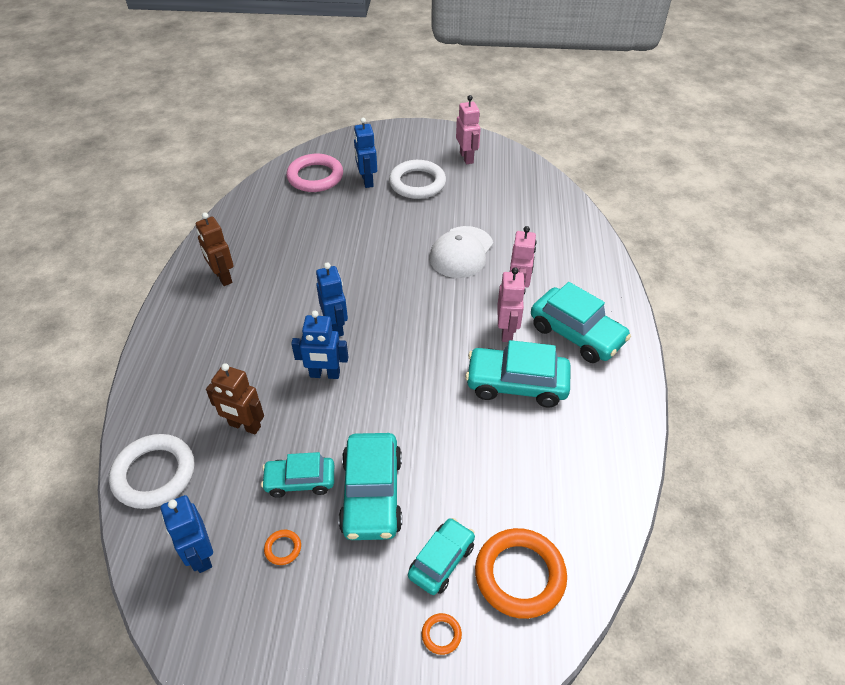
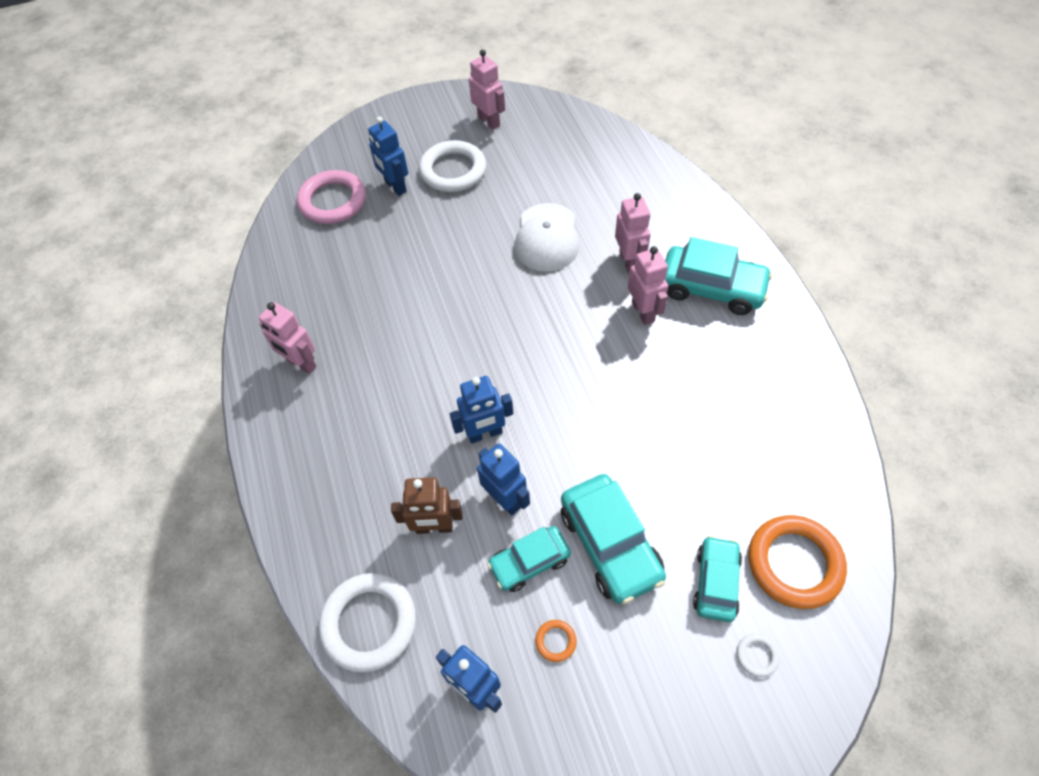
camera: 20 degrees left, 10 degrees up
brown robot [196,212,234,286] -> pink robot [259,302,317,374]
blue robot [316,263,348,336] -> blue robot moved to [477,444,530,515]
orange ring [422,613,462,655] -> white ring [737,634,780,677]
turquoise car [465,340,571,407] -> none

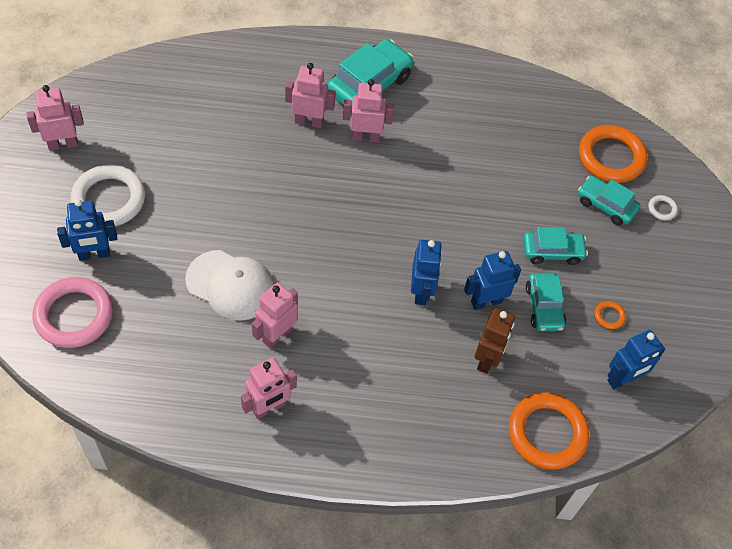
camera: 75 degrees left, 0 degrees up
white ring [319,573,416,673] -> orange ring [509,392,589,470]
white cap [515,203,579,272] -> white cap moved to [185,250,274,321]
turquoise car [561,474,666,604] -> turquoise car [523,227,588,265], size x0.63
none -> pink robot [252,282,298,349]

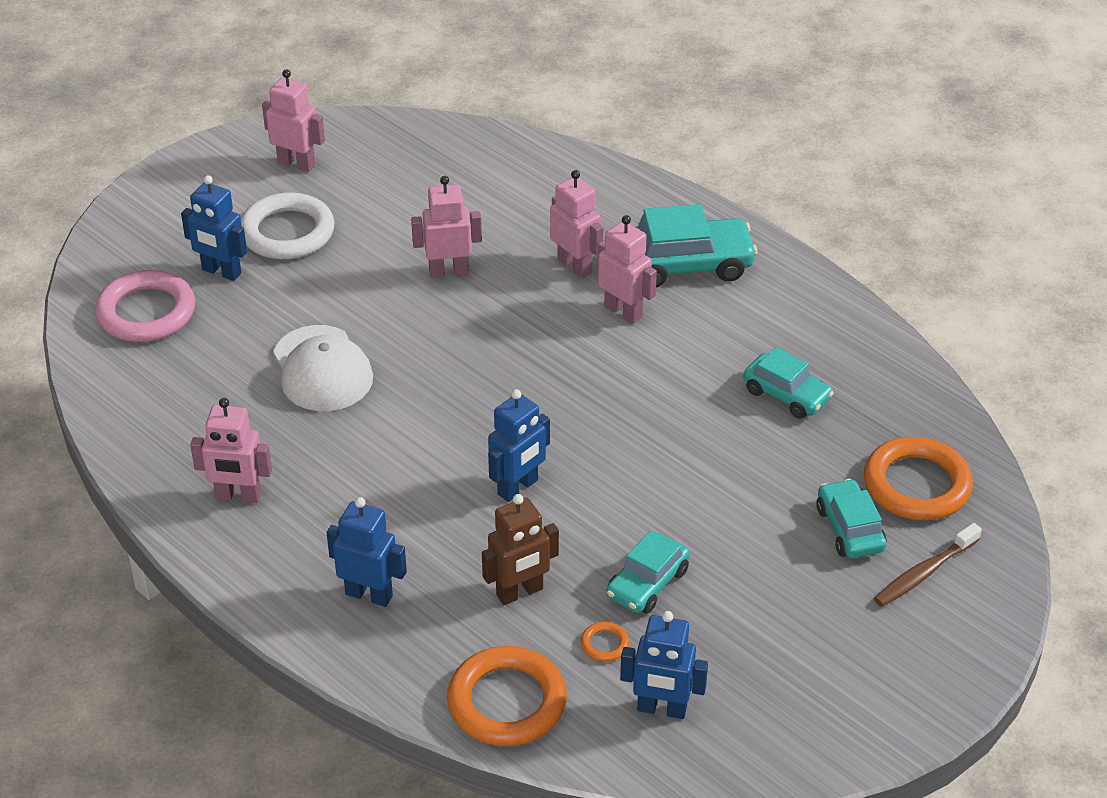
camera: 45 degrees right, 15 degrees down
pink robot [252,282,298,349] -> pink robot moved to [411,176,482,278]
blue robot [464,251,521,310] -> blue robot moved to [327,497,407,607]
turquoise car [523,227,588,265] -> turquoise car moved to [743,347,834,419]
orange ring [594,301,626,329] -> orange ring moved to [581,622,629,662]
white ring [648,195,678,220] -> brown toothbrush [874,523,982,607]

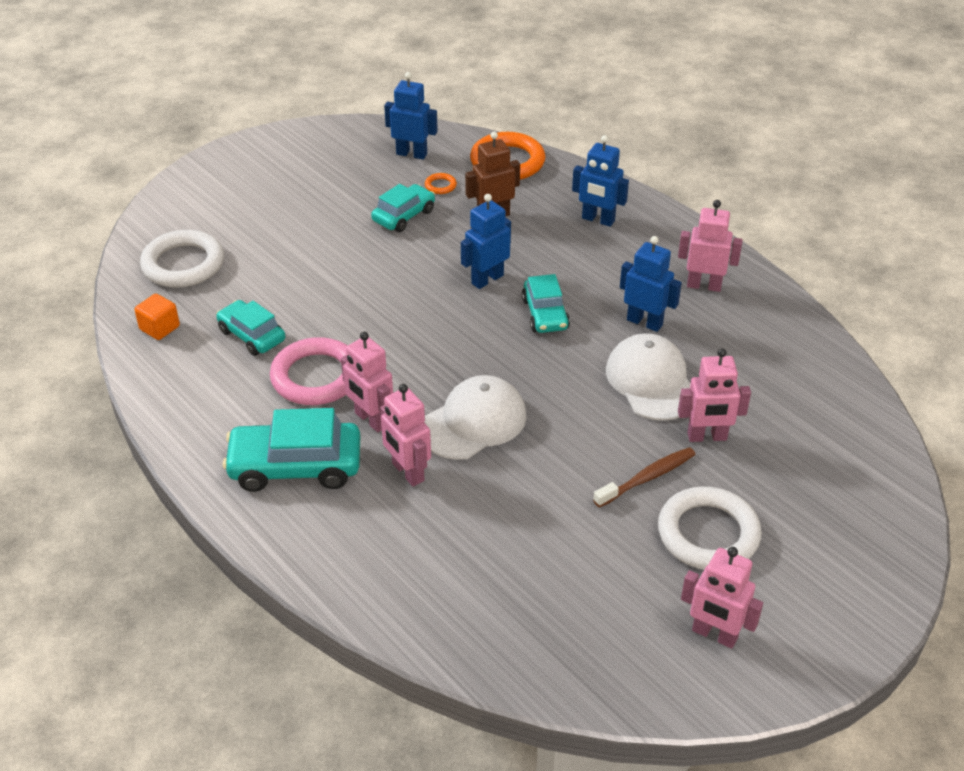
camera: 175 degrees left, 0 degrees up
pink ring [95,270,195,342] -> pink ring moved to [270,337,348,405]
blue robot [181,175,247,281] -> blue robot moved to [620,236,682,332]
pink robot [411,176,482,278] -> pink robot moved to [678,348,751,442]
turquoise car [816,479,887,558] -> turquoise car moved to [522,274,570,333]
orange ring [864,437,973,520] -> white ring [140,230,224,287]
brown toothbrush [874,523,982,607] -> brown toothbrush moved to [593,447,696,508]
none -> orange cube [135,294,180,340]
none -> white cap [424,375,527,460]

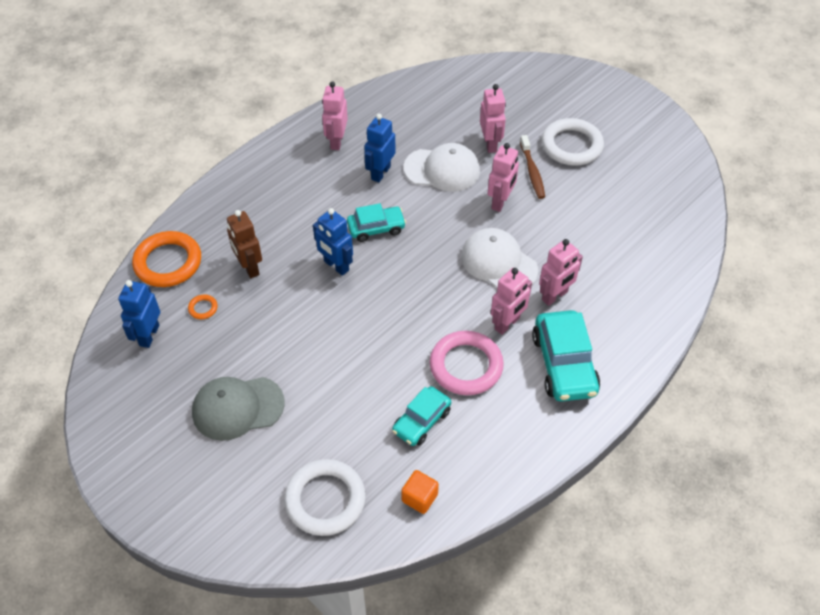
camera: 95 degrees left, 10 degrees up
turquoise car [371,184,435,232] -> none
blue robot [572,135,629,227] -> none
brown toothbrush [593,447,696,508] -> brown toothbrush turned 150 degrees counterclockwise [520,135,545,199]
white cap [606,333,690,421] -> white cap turned 150 degrees counterclockwise [404,143,480,192]
pink robot [681,547,763,649] -> pink robot moved to [487,143,519,212]
none -> grey cap [192,377,285,441]

